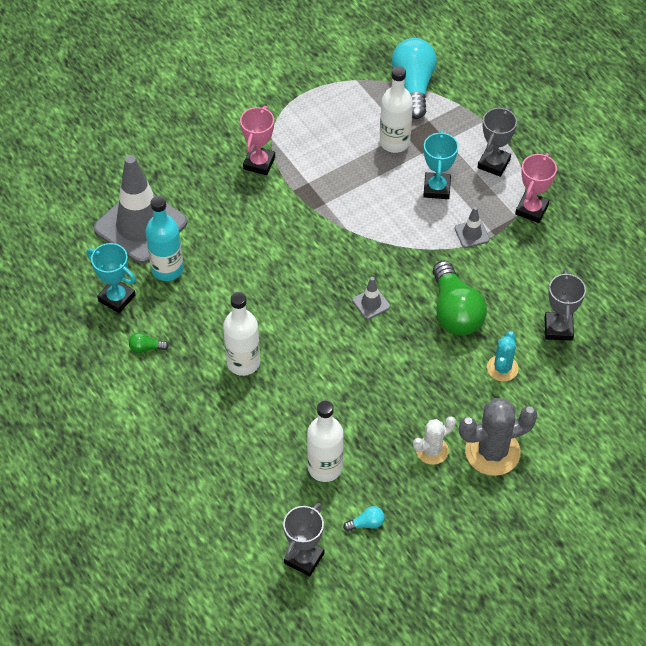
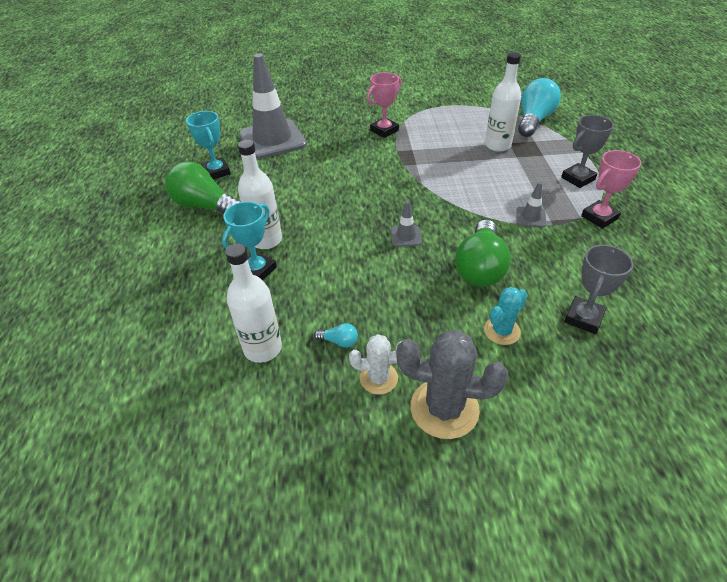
camera: 30 degrees right, 10 degrees down
green light bulb [129,332,169,353] -> green light bulb [165,161,241,214], size x2.43
turquoise bottle [145,196,184,281] -> none
grey trophy [283,503,324,577] -> none
turquoise light bulb [343,506,385,531] -> turquoise light bulb moved to [314,323,358,348]
turquoise trophy [423,130,458,199] -> turquoise trophy moved to [222,202,277,280]

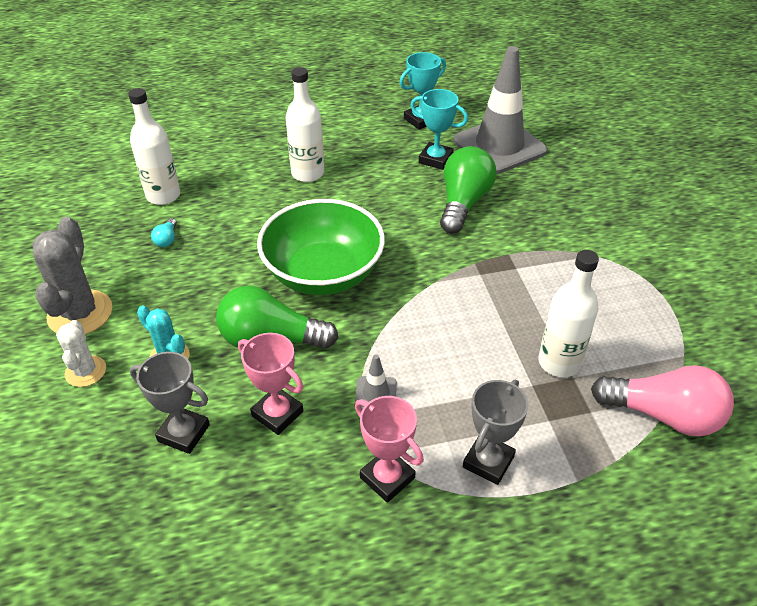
camera: 80 degrees right, 0 degrees up
green light bulb [165,161,241,214] -> green light bulb moved to [440,146,497,234]
turquoise trophy [222,202,277,280] -> turquoise trophy moved to [410,89,468,170]
white cactus [349,334,402,395] -> white cactus moved to [56,320,106,387]
pink trophy [367,72,402,138] -> pink trophy moved to [238,333,303,435]
grey traffic cone [391,201,422,247] -> green bowl [257,199,385,295]
turquoise light bulb [518,78,561,137] -> pink light bulb [591,365,734,437]
grey trophy [561,115,614,188] -> grey trophy turned 75 degrees clockwise [463,380,529,485]

